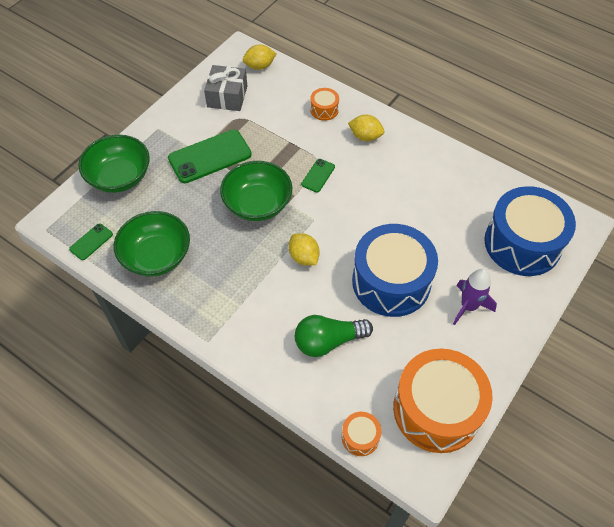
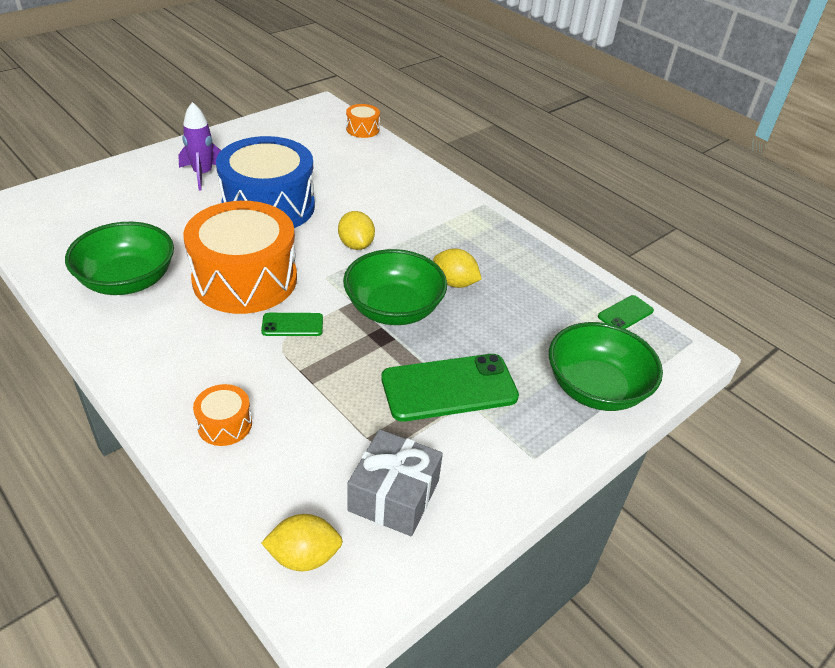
camera: 170 degrees left, 15 degrees down
green bowl [114,211,190,276] -> green bowl moved to [65,222,174,295]
green light bulb [295,315,373,357] -> none
green phone [301,159,335,192] -> green phone turned 45 degrees clockwise [261,313,323,336]
yellow lemon [348,115,384,141] -> yellow lemon moved to [433,248,482,288]
orange drum [393,349,493,453] -> orange drum moved to [183,201,297,314]
blue drum [484,186,576,276] -> none

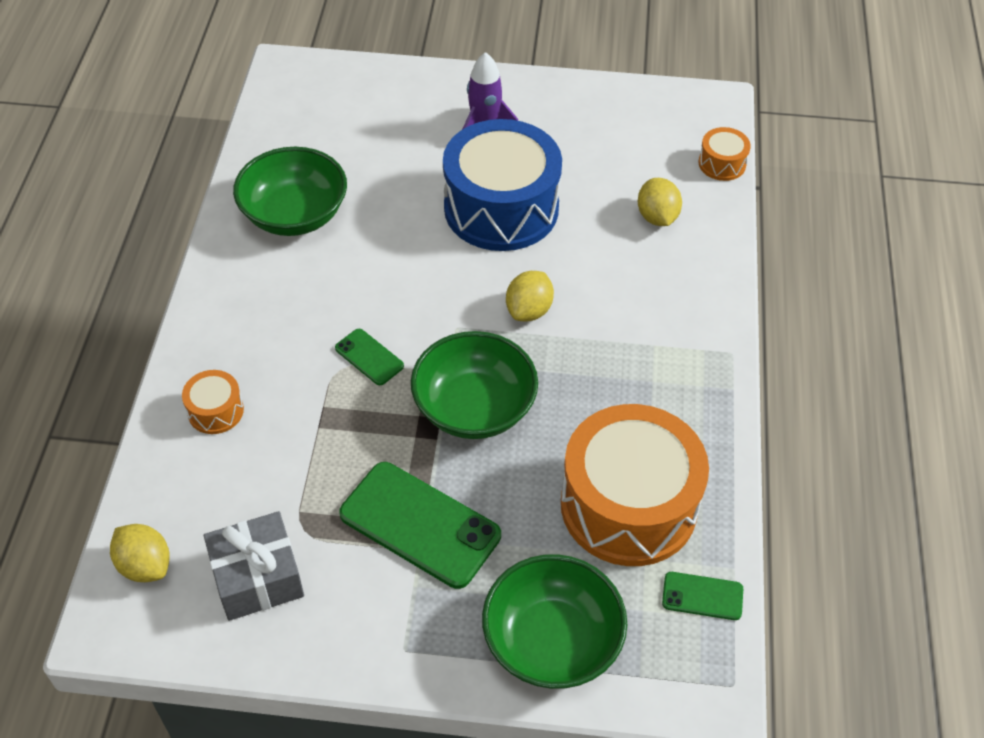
camera: 50 degrees right, 10 degrees up
orange drum [183,201,297,314] -> orange drum moved to [561,404,709,566]
yellow lemon [433,248,482,288] -> yellow lemon moved to [638,178,682,226]

